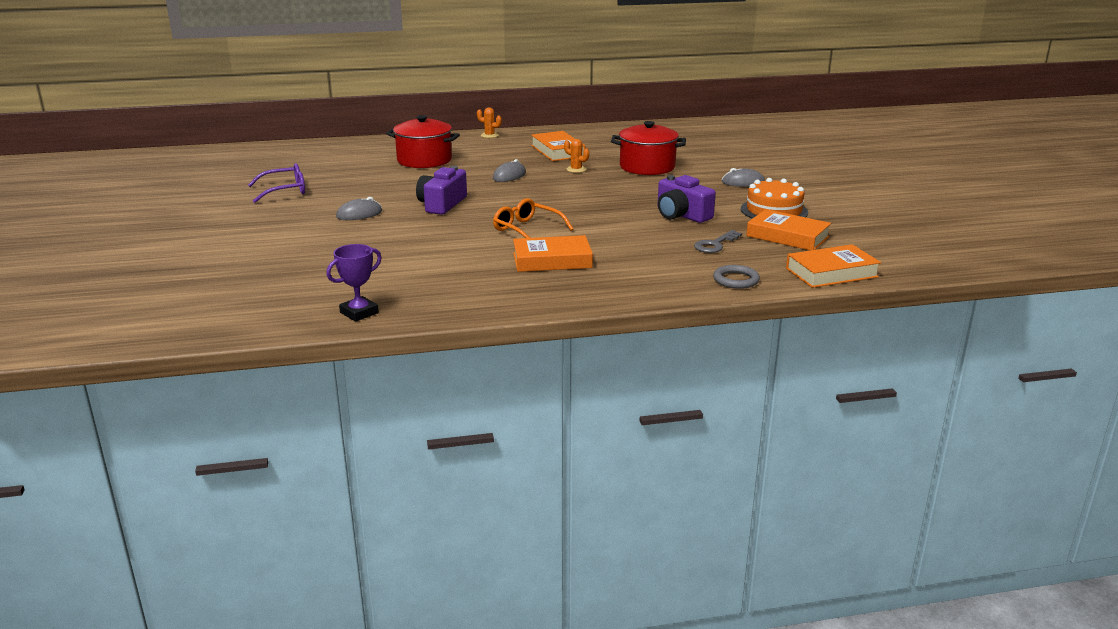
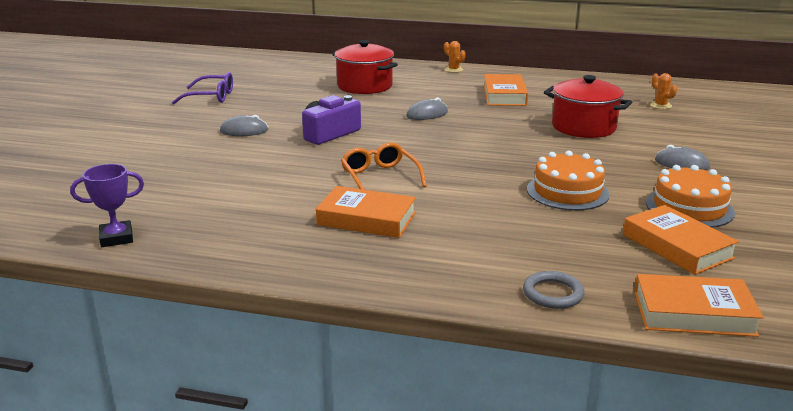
camera: 25 degrees right, 0 degrees up
orange cactus [564,139,589,173] -> orange cactus moved to [650,73,677,109]
purple camera [657,175,716,223] -> orange cake [527,150,610,210]
grey key [694,230,742,253] -> none

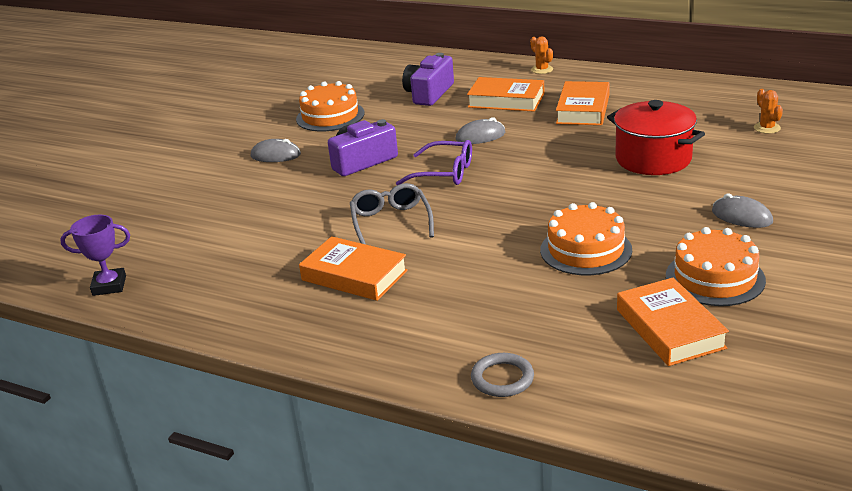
camera: 15 degrees right, 5 degrees up
purple glasses [172,72,233,105] -> purple glasses moved to [396,140,472,185]
red pot [333,40,398,94] -> purple camera [402,53,454,106]
orange glasses [341,142,427,190] -> grey glasses [350,183,434,244]
orange book [634,274,764,337] -> orange book moved to [467,77,545,112]
none -> orange cake [296,81,365,131]

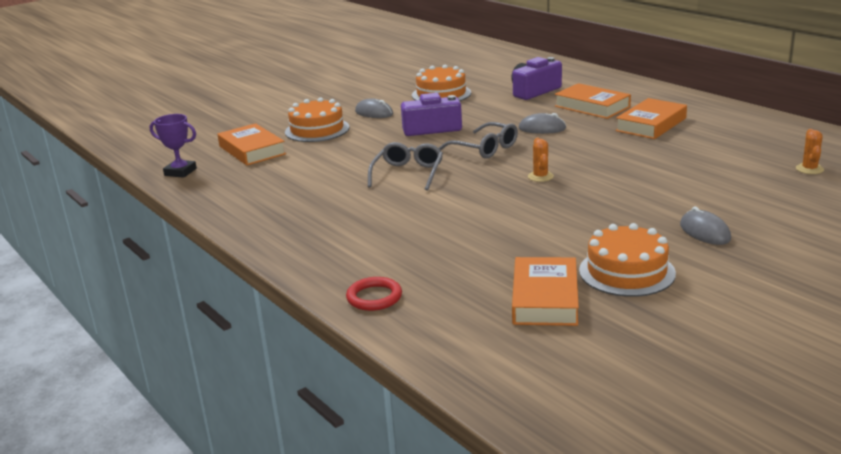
camera: 25 degrees right, 5 degrees down
orange book [299,236,408,301] -> orange book moved to [217,123,286,165]
purple glasses [396,140,472,185] -> grey glasses [439,122,518,159]
grey ring [471,353,534,397] -> red ring [346,277,402,311]
orange cactus [530,36,553,74] -> orange cactus moved to [528,137,554,182]
orange cake [540,202,632,275] -> orange cake moved to [285,97,349,142]
red pot [607,100,705,175] -> none

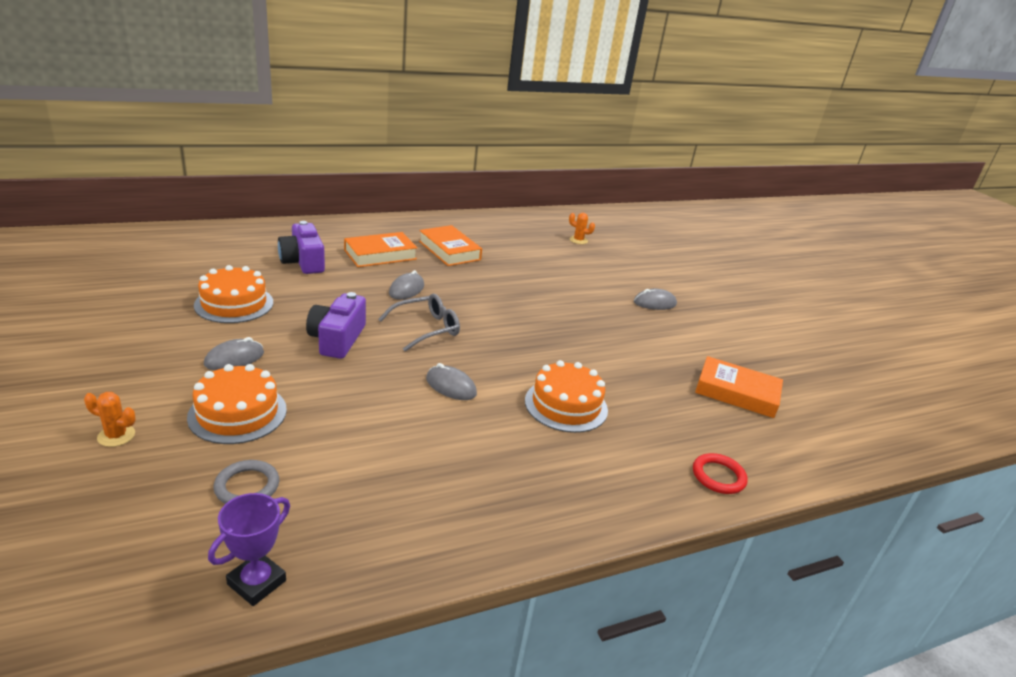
camera: 80 degrees left, 5 degrees up
orange book [217,123,286,165] -> grey ring [213,460,279,504]
grey glasses [368,142,443,191] -> grey mouse [426,363,477,400]
orange cactus [528,137,554,182] -> orange cactus moved to [84,392,135,447]
orange cake [579,223,676,297] -> orange cake moved to [525,360,608,433]

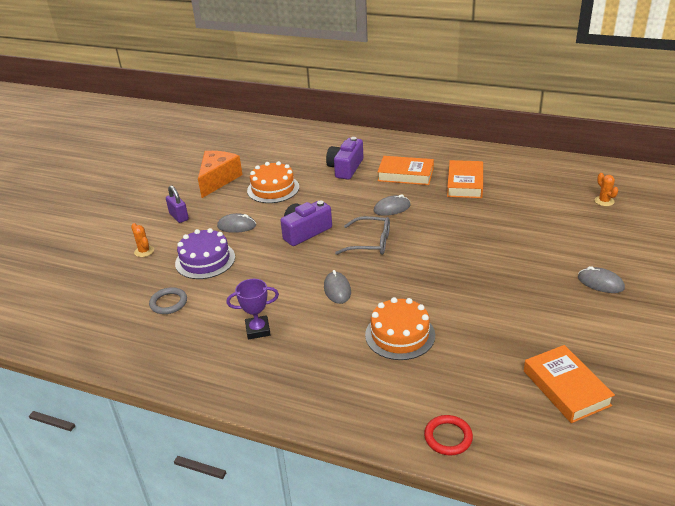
camera: 50 degrees right, 5 degrees up
orange cake [187,364,287,444] -> purple cake [175,228,235,279]
purple trophy [208,493,290,606] -> purple trophy moved to [227,279,279,340]
none -> purple padlock [166,185,189,223]
none -> orange cheese [198,151,243,198]

